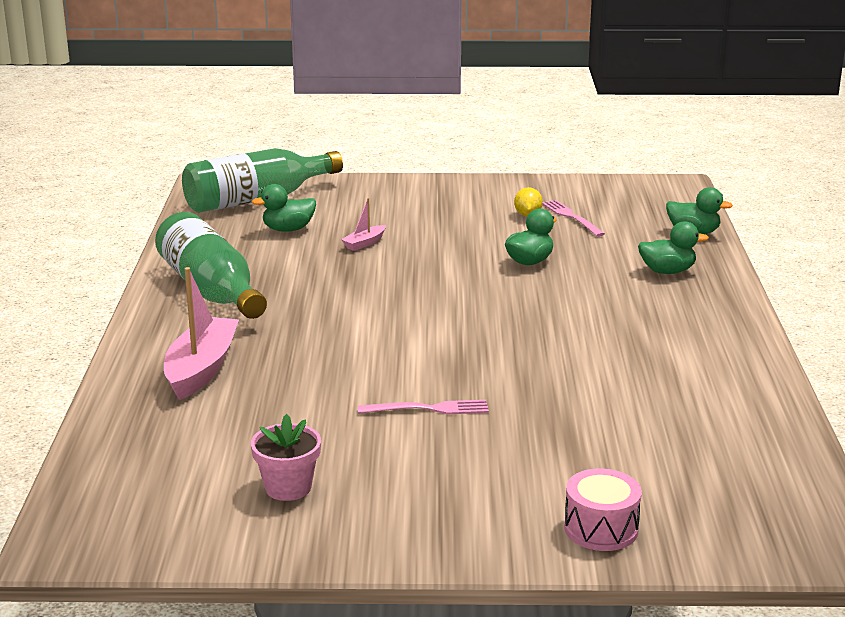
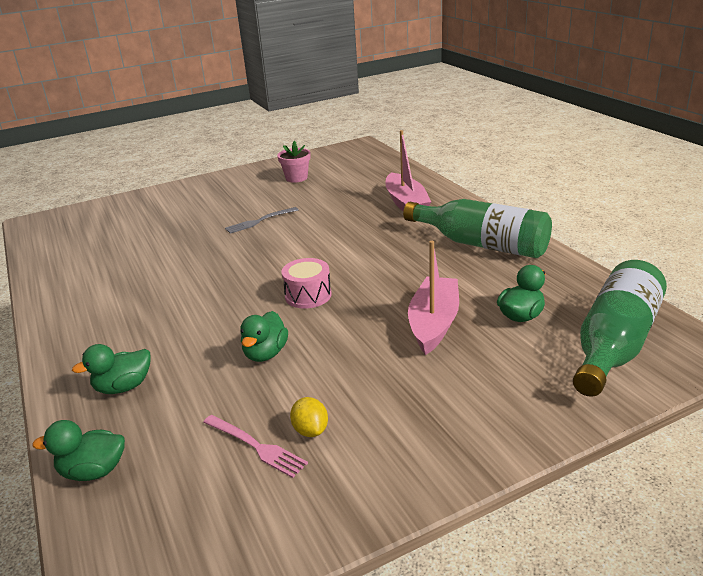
camera: 155 degrees right, 5 degrees up
pink boat [341,198,386,251] -> pink boat [408,241,459,355], size x2.09
pink fork [358,400,489,414] -> grey fork [225,207,298,234]
pink drum [564,468,642,551] -> pink drum moved to [282,258,332,308]

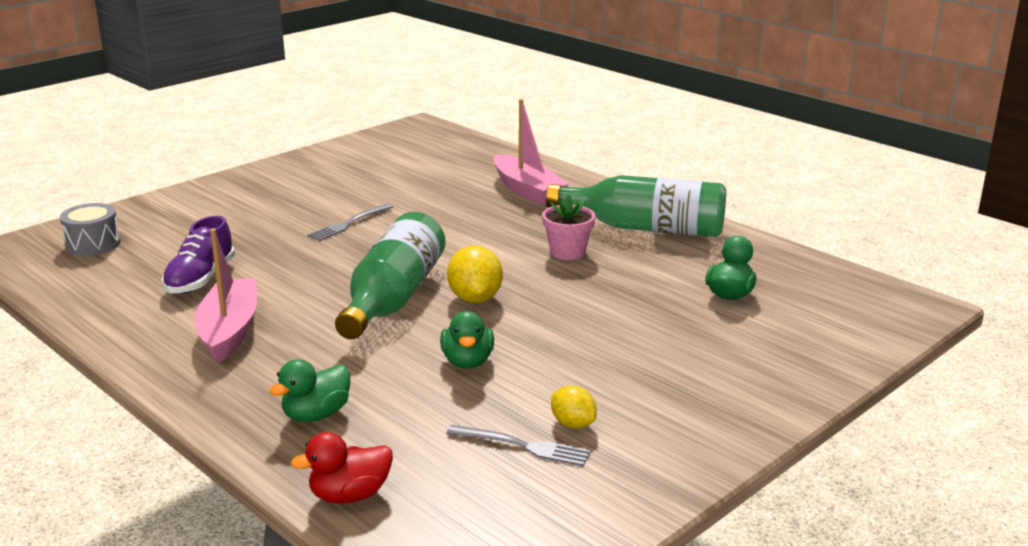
camera: 20 degrees left, 5 degrees down
green duck [32,420,125,481] -> red duck [291,432,393,503]
pink fork [203,415,308,478] -> grey fork [446,425,591,466]
pink flower pot [277,141,311,183] -> pink flower pot moved to [542,195,595,260]
pink drum [282,258,332,308] -> yellow lemon [447,245,503,303]
pink boat [408,241,459,355] -> pink boat moved to [194,228,257,363]
green bottle [573,260,667,397] -> green bottle moved to [335,212,445,339]
none -> grey drum [60,203,121,256]
none -> purple shoe [162,216,235,294]

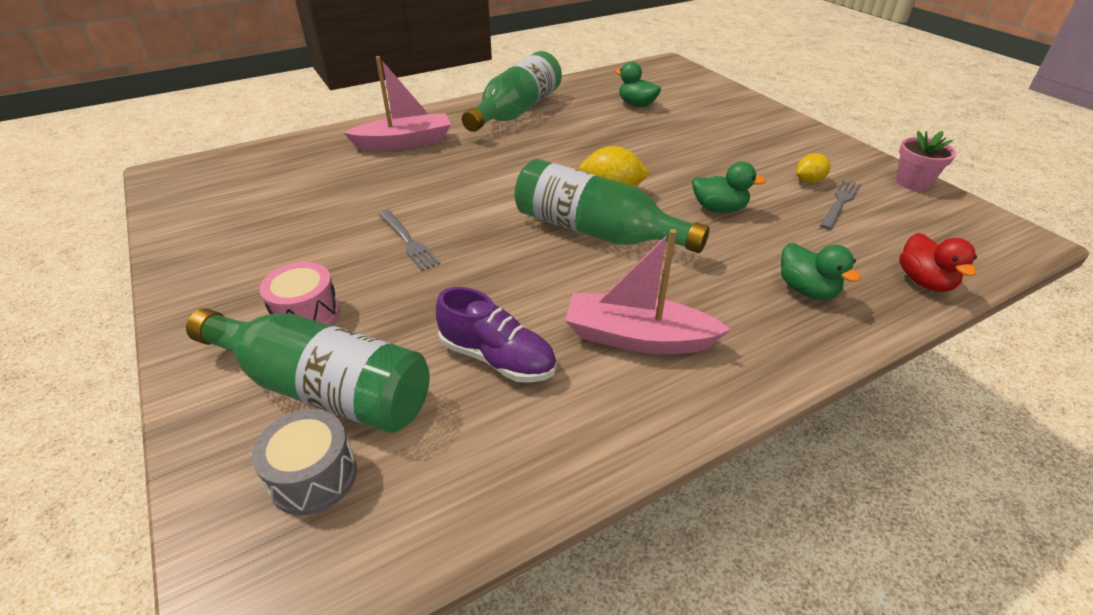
camera: 75 degrees left, 15 degrees up
pink flower pot [542,195,595,260] -> pink flower pot moved to [896,131,957,191]
none -> green bottle [186,308,430,433]
none -> pink drum [260,262,340,325]

